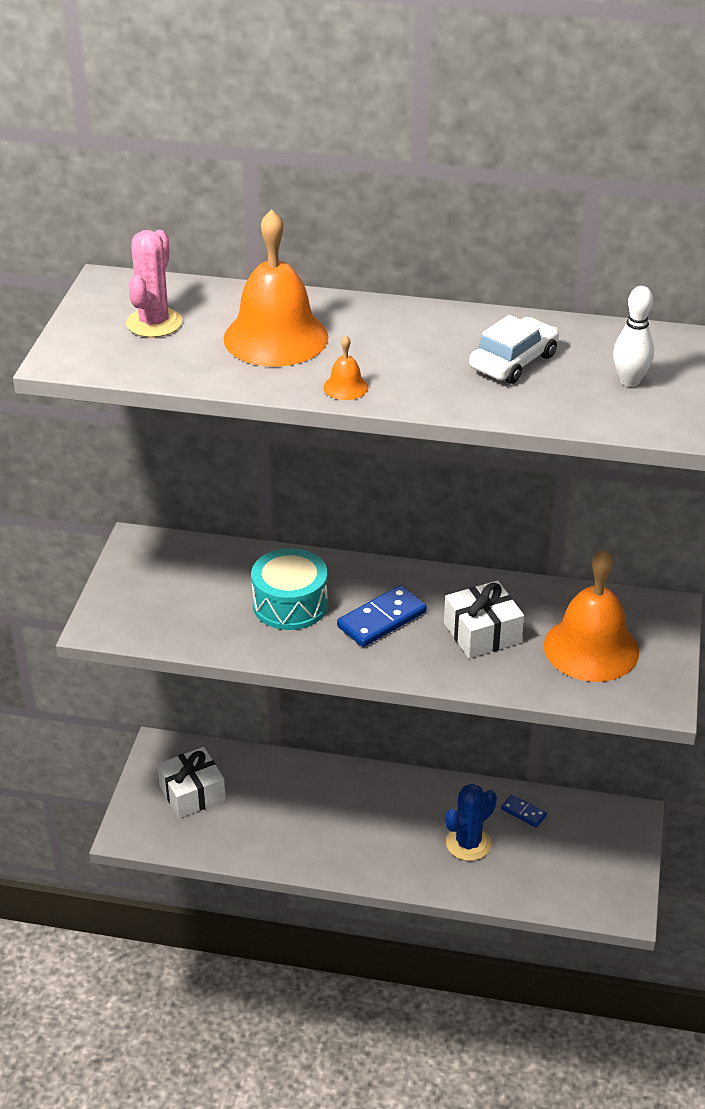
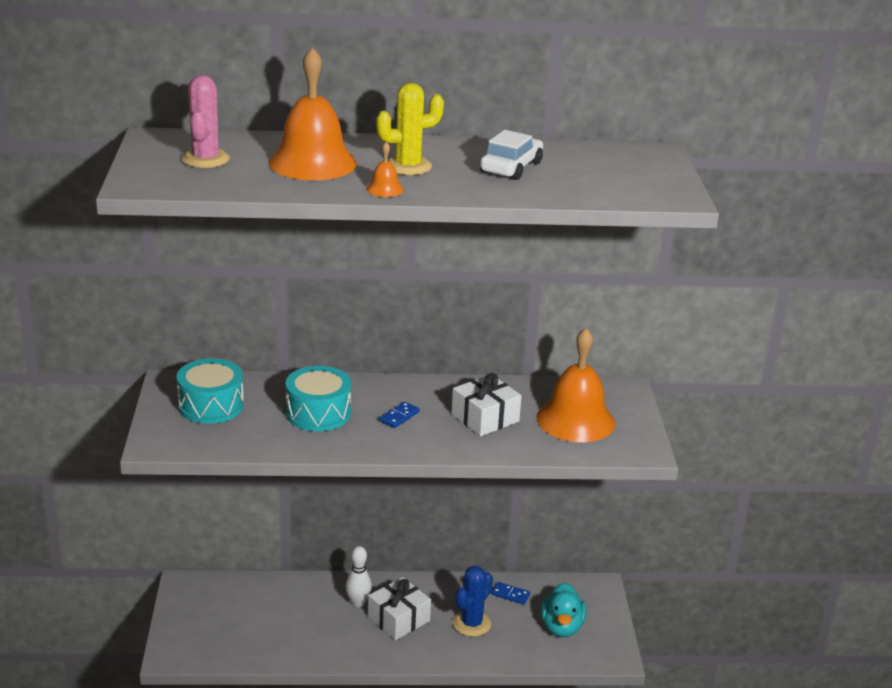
camera: 15 degrees left, 10 degrees down
white gift [157,747,226,818] -> white gift moved to [368,577,431,640]
blue domino [337,585,427,647] -> blue domino [379,402,420,428], size x0.56
white bowling pin [613,286,654,387] -> white bowling pin moved to [345,546,372,607]
none -> turquoise drum [177,358,244,424]
none -> yellow cactus [376,83,444,175]
none -> turquoise duck [541,582,587,637]

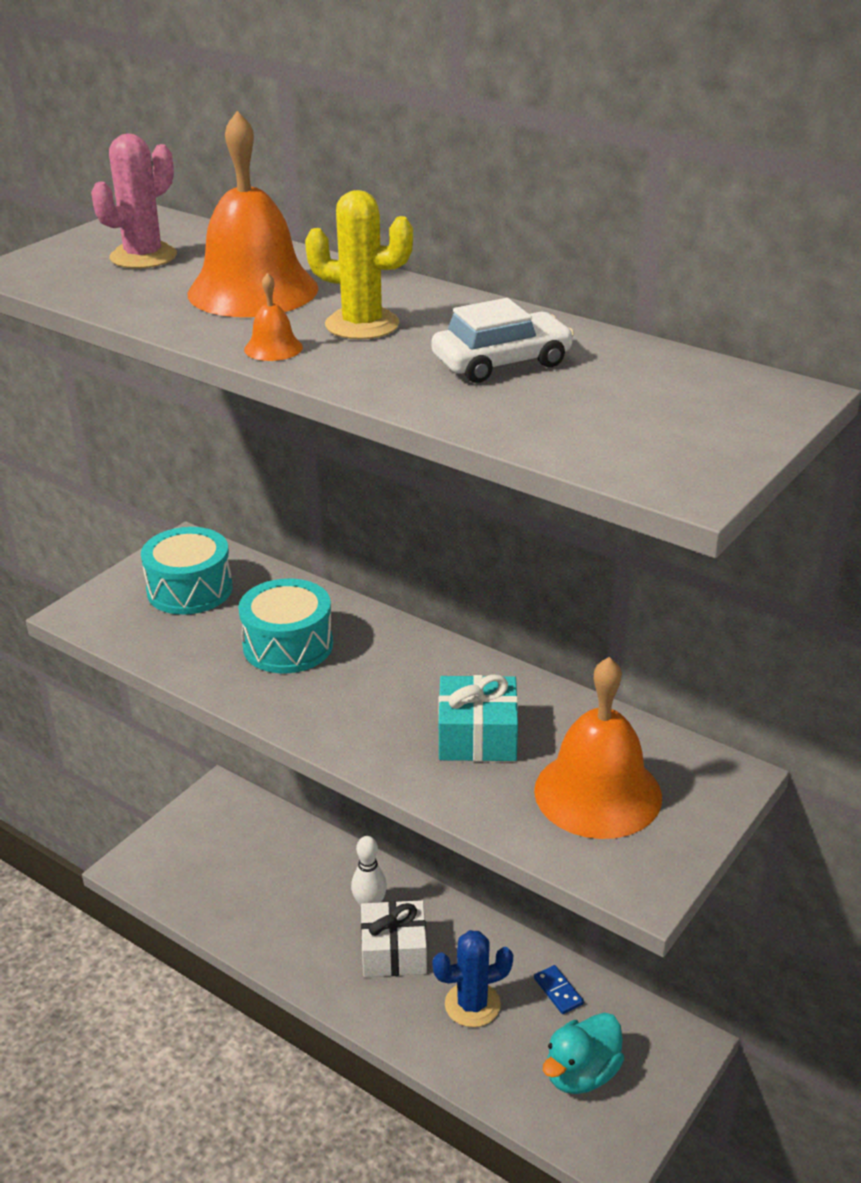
camera: 40 degrees right, 5 degrees up
blue domino [379,402,420,428] -> none
white gift [451,373,522,436] -> turquoise gift [438,675,518,761]

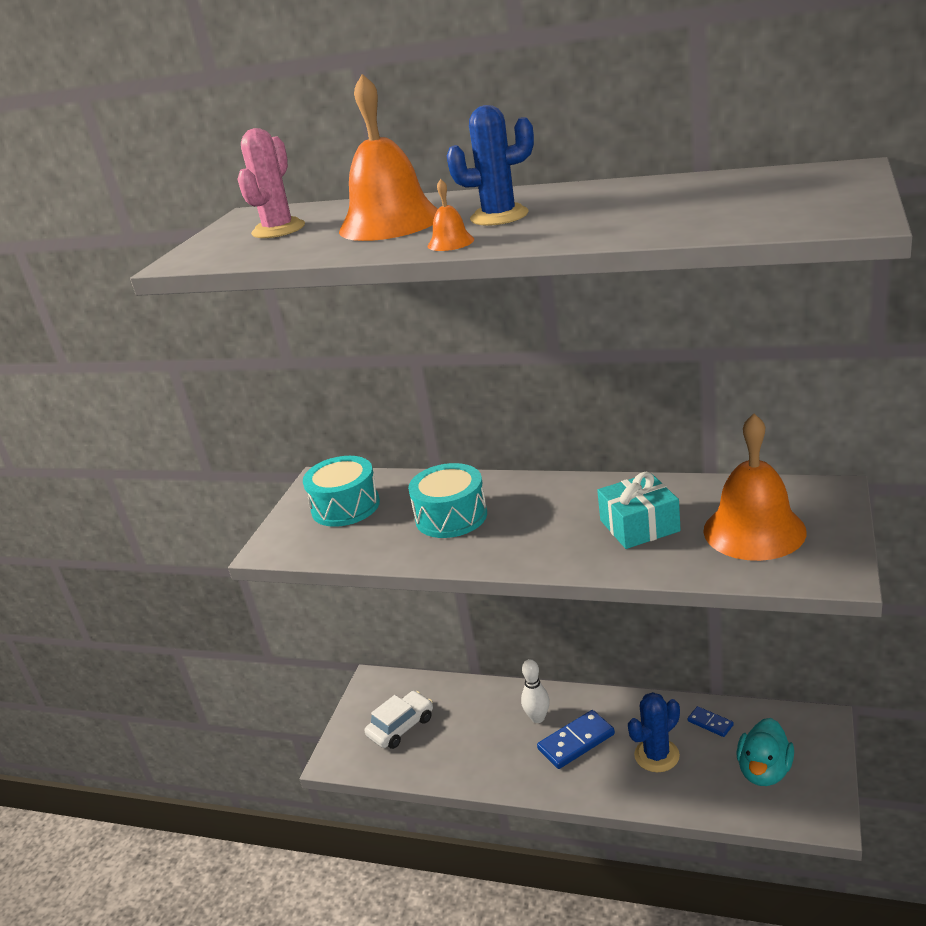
camera: 15 degrees left, 5 degrees down
yellow cactus [305,190,413,339] -> blue cactus [447,105,534,226]
white gift [361,900,427,977] -> blue domino [537,710,615,769]
white car [431,298,574,383] -> white car moved to [365,691,433,749]

